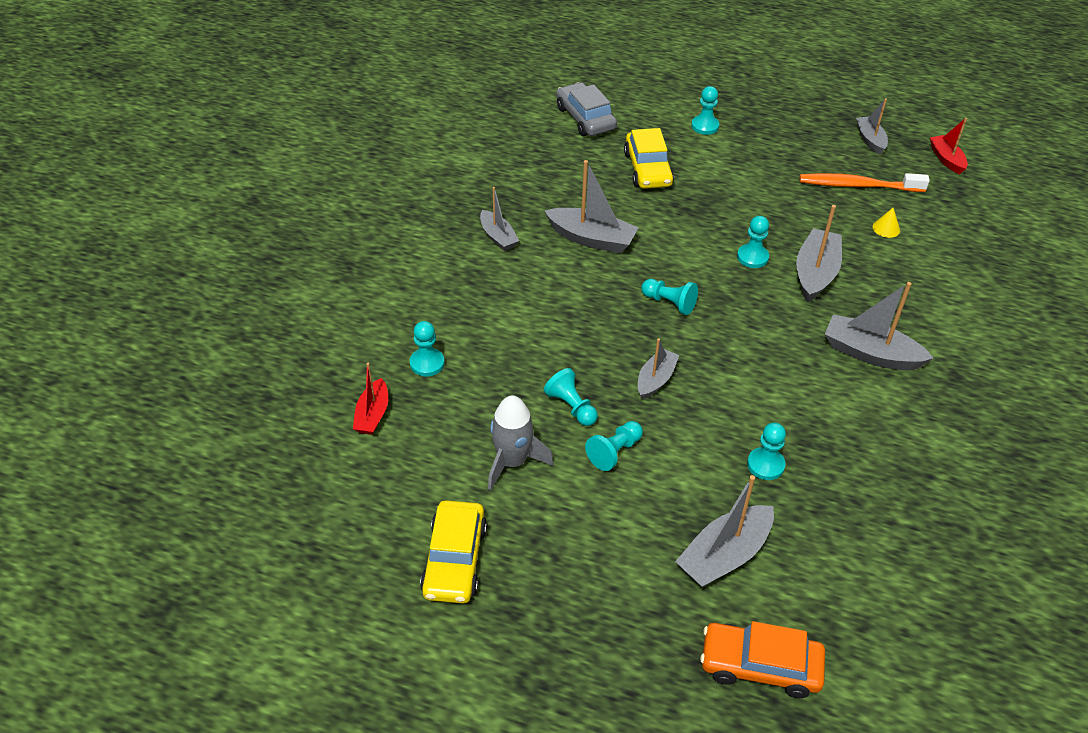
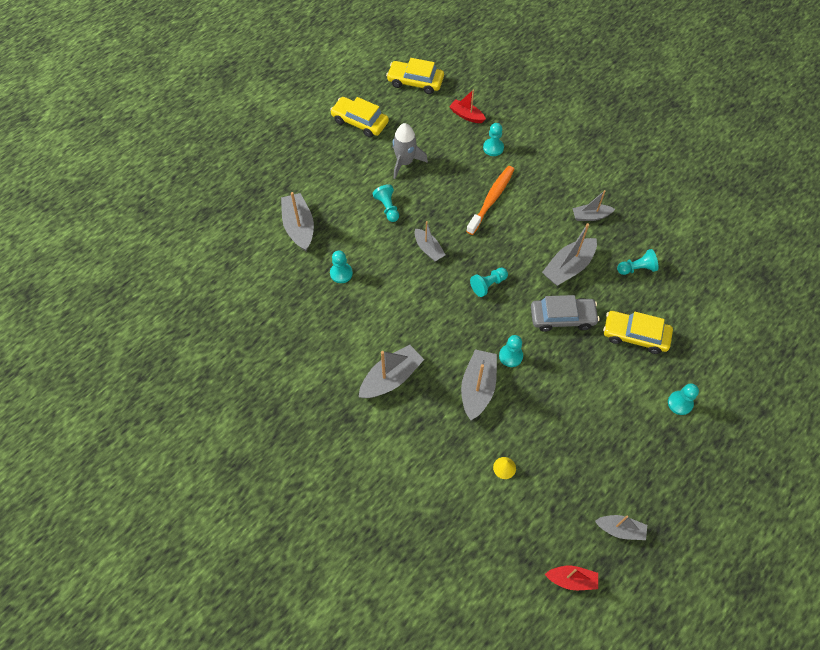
camera: 115 degrees right, 15 degrees up
turquoise pawn [544,368,598,426] -> turquoise pawn moved to [617,249,658,275]
grey car [556,82,617,136] -> grey car moved to [531,295,599,332]
orange car [700,621,825,698] -> none
grey boat [796,205,842,302] -> grey boat turned 120 degrees counterclockwise [461,349,497,420]
orange toothbrush [800,173,930,192] -> orange toothbrush moved to [466,166,515,235]
none -> yellow car [386,58,444,94]

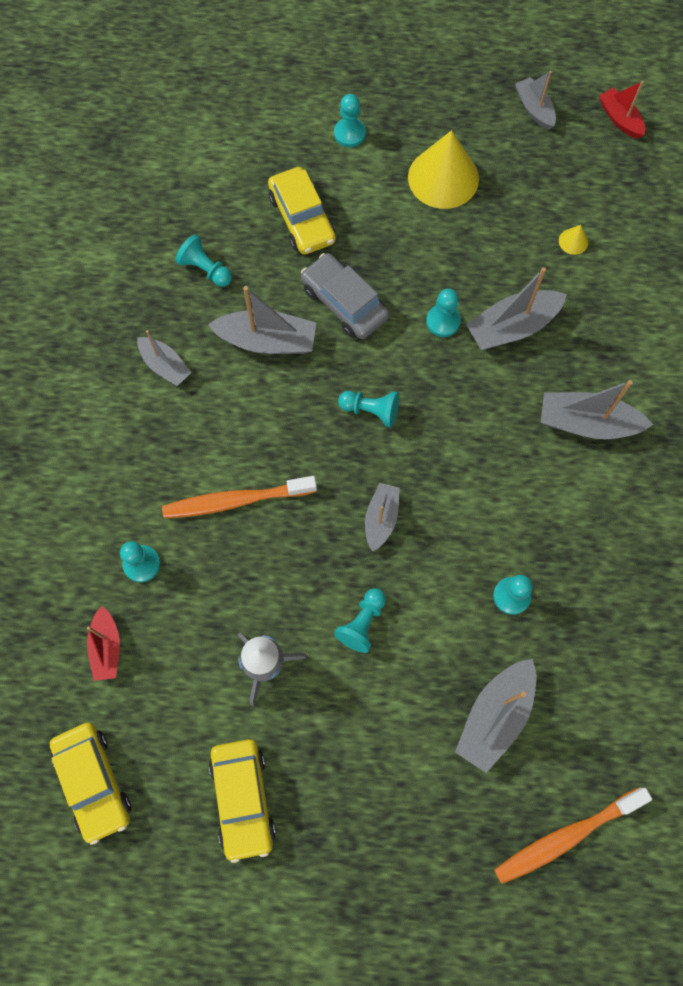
camera: 130 degrees left, 10 degrees up
none -> yellow cone [408,130,479,209]
none -> orange toothbrush [494,787,652,884]

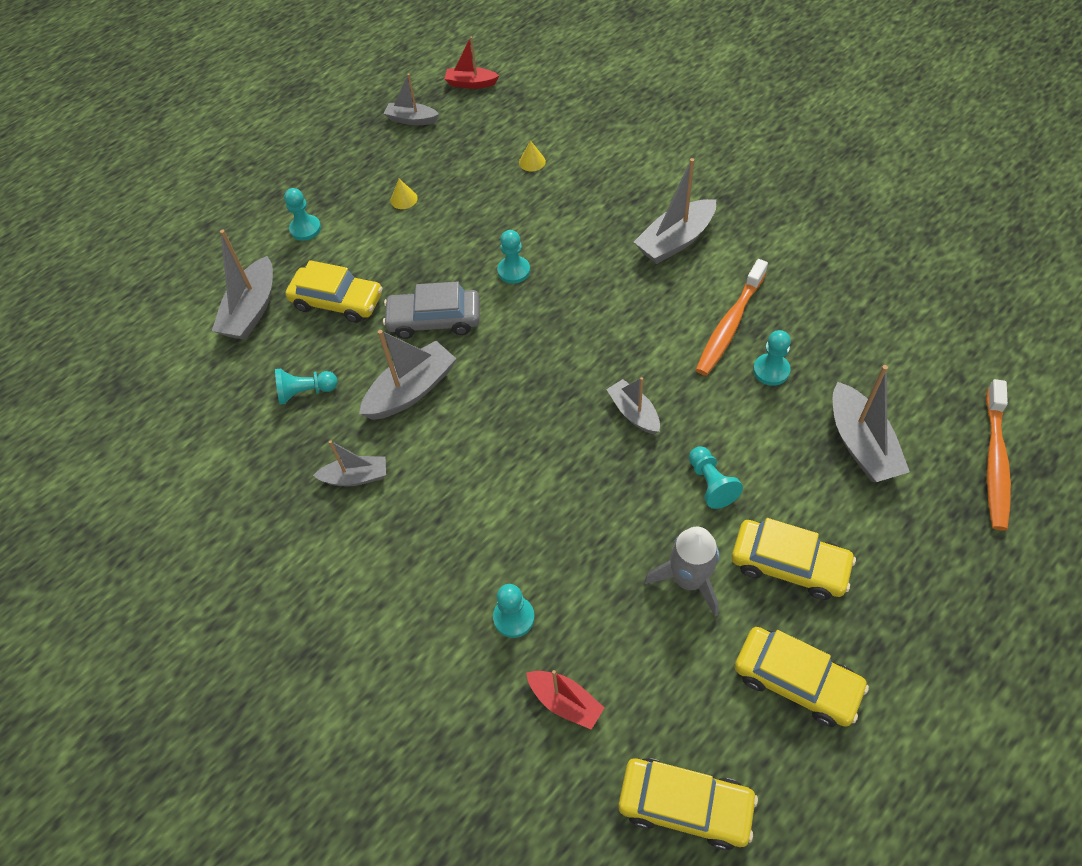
camera: 45 degrees left, 15 degrees down
orange toothbrush [162,476,317,519] -> orange toothbrush moved to [696,259,768,376]
turquoise pawn [338,391,399,427] -> none
yellow cone [408,130,479,209] -> yellow cone [390,179,418,209], size x0.41
grey boat [466,267,567,350] -> grey boat moved to [212,230,273,340]
none -> yellow car [732,518,856,600]

